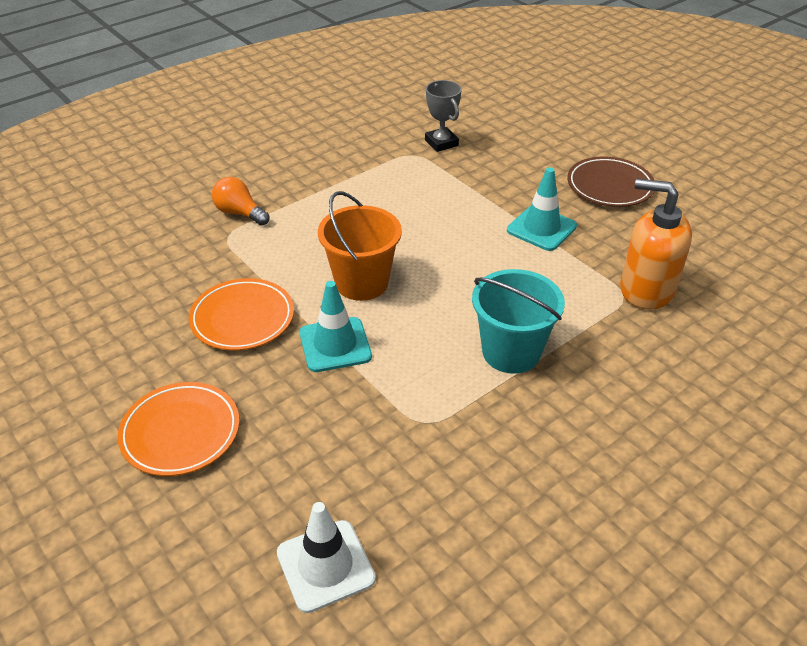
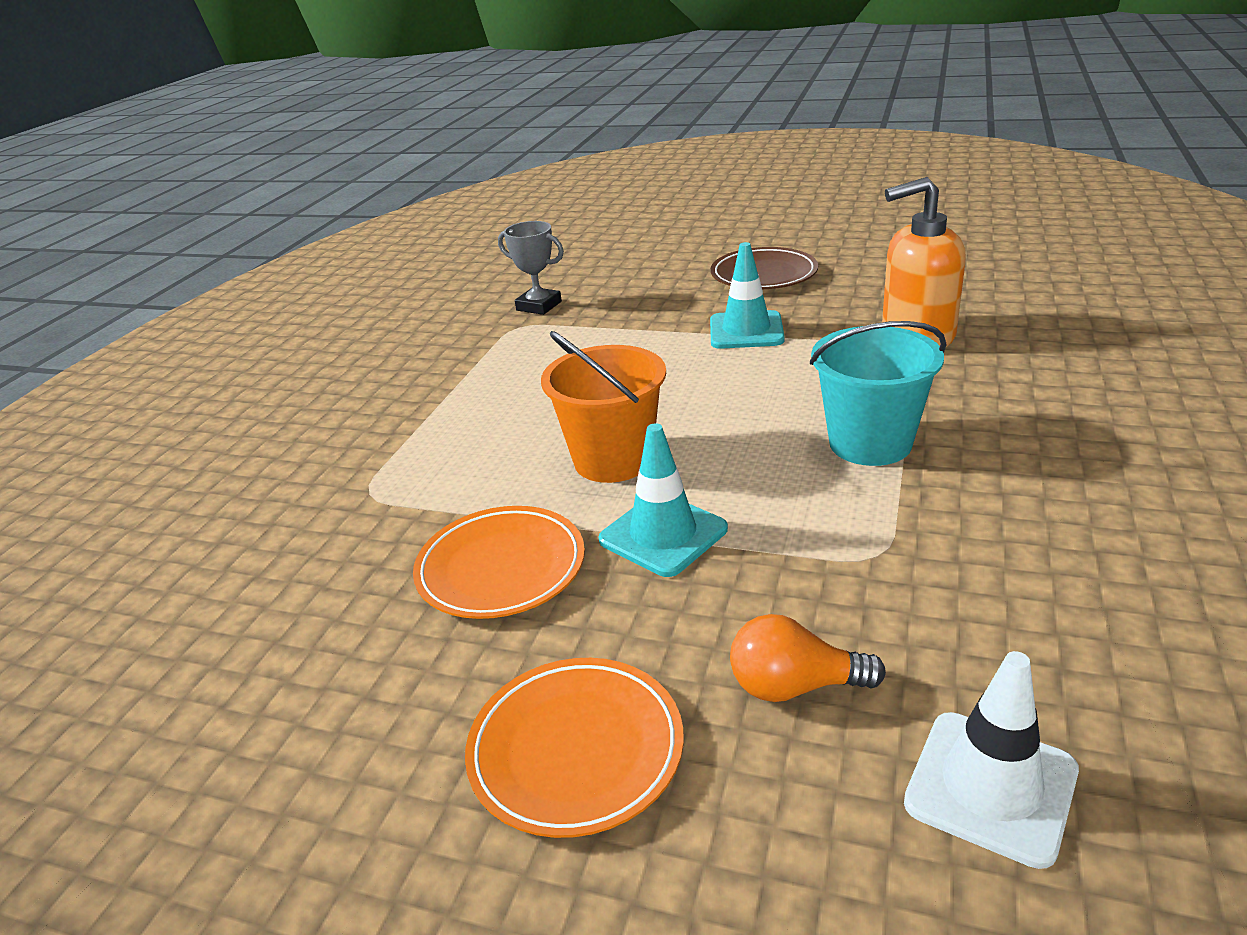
camera: 30 degrees left, 10 degrees down
orange light bulb [212,177,269,226] -> orange light bulb moved to [730,614,886,702]

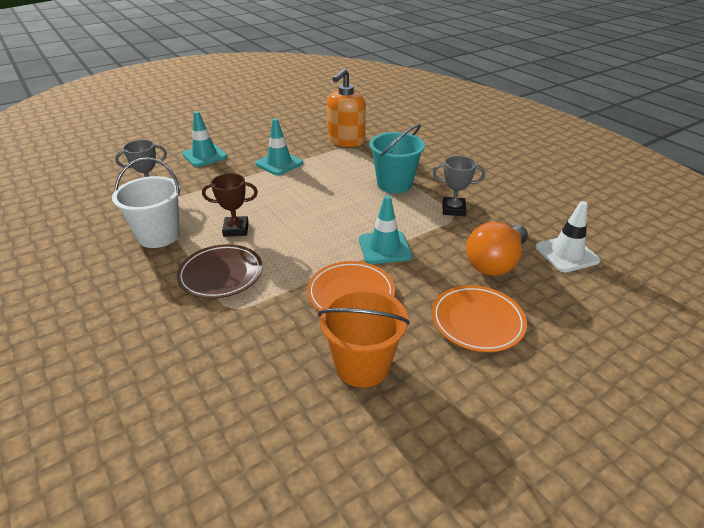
camera: 55 degrees left, 5 degrees up
orange bucket [541,331,666,483] -> orange bucket moved to [318,288,410,387]
brown plate [711,247,818,289] -> brown plate moved to [177,244,263,299]
orange light bulb [730,614,886,702] -> orange light bulb [466,222,528,276], size x1.56
none -> white bucket [112,157,180,248]
none -> turquoise traffic cone [182,111,227,167]
none -> brown trophy [202,173,258,237]
none -> grey trophy [433,156,485,216]

